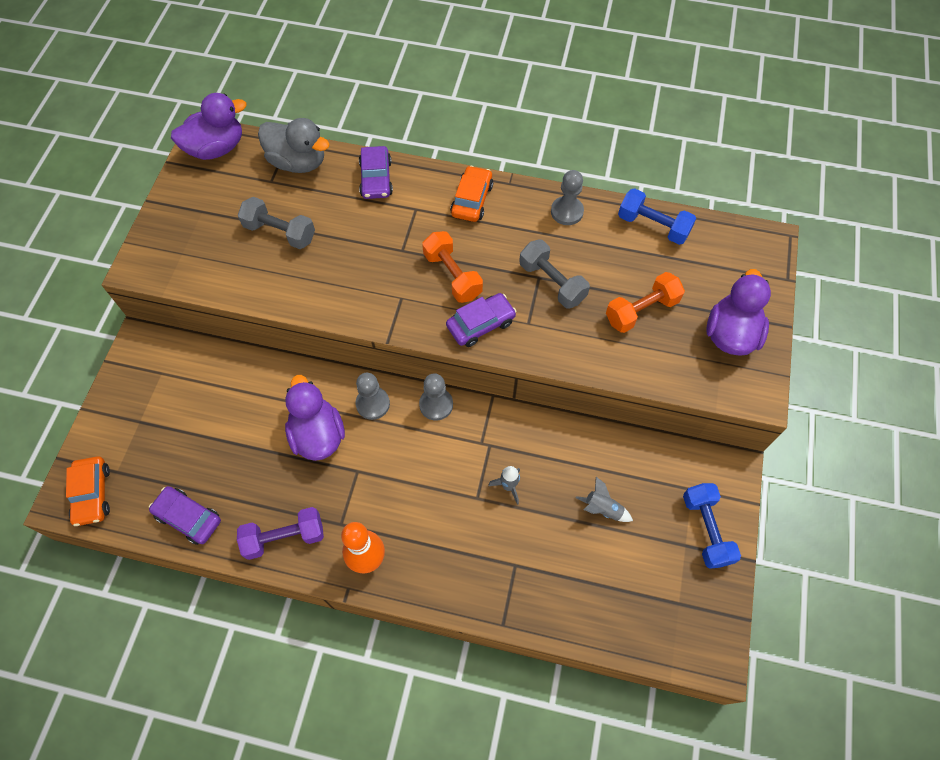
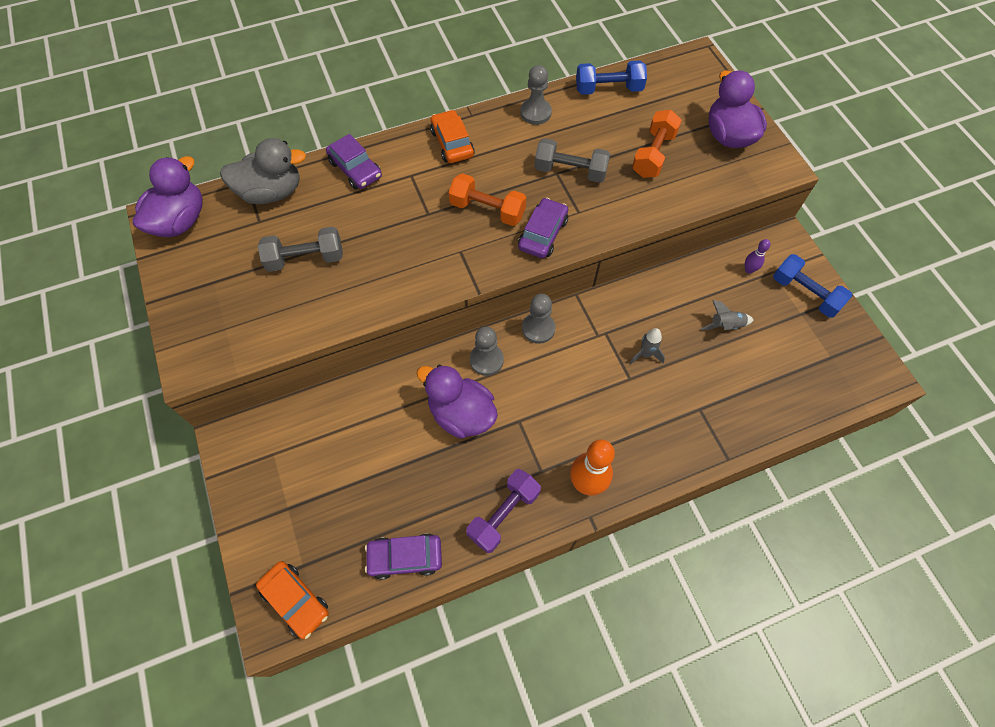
camera: 35 degrees left, 0 degrees up
none -> purple bowling pin [745,239,771,274]

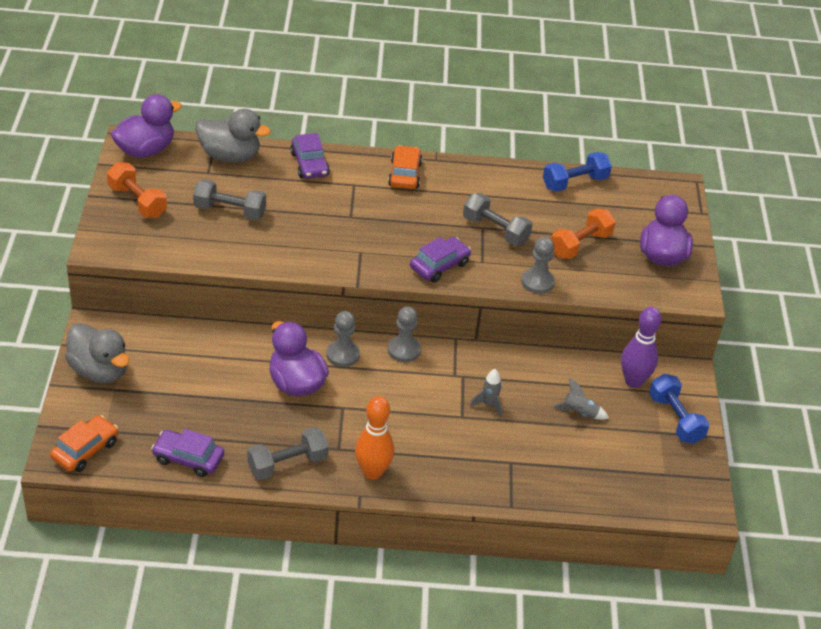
camera: 20 degrees right, 20 degrees down
orange car [256,561,329,639] -> orange car turned 120 degrees counterclockwise [50,415,118,472]
orange dumbbell [448,173,526,226] -> orange dumbbell moved to [107,162,167,218]
purple dumbbell [466,469,541,553] -> grey dumbbell [247,427,329,480]
grey pawn [520,65,552,125] -> grey pawn moved to [521,237,555,294]
blue dumbbell [576,60,647,95] -> blue dumbbell turned 45 degrees counterclockwise [543,152,612,192]
purple bowling pin [745,239,771,274] -> purple bowling pin [621,307,661,388], size x2.00
none -> grey duck [65,323,129,383]

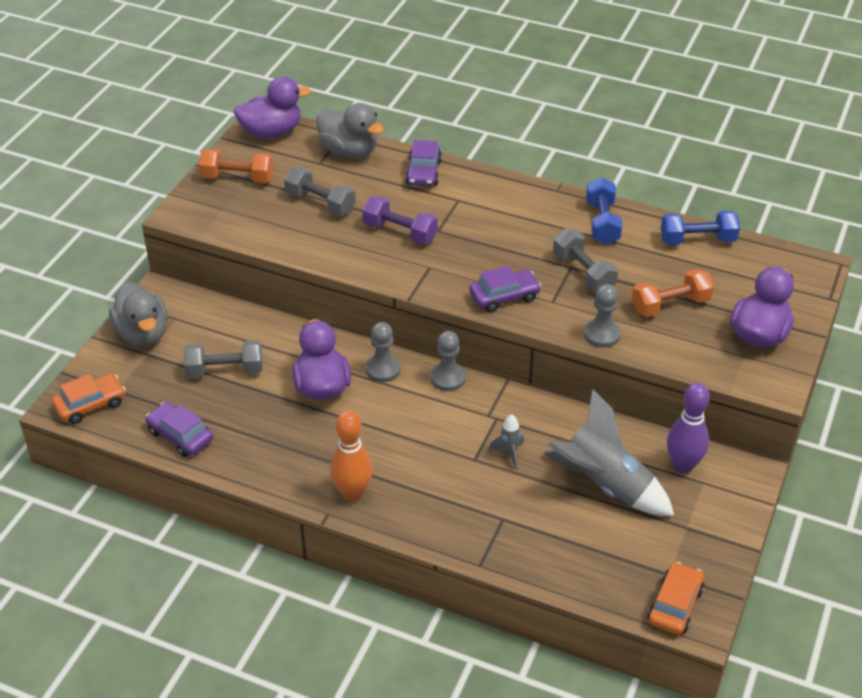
camera: 25 degrees right, 0 degrees up
orange dumbbell [107,162,167,218] -> orange dumbbell turned 60 degrees counterclockwise [199,149,274,183]
grey dumbbell [247,427,329,480] -> grey dumbbell moved to [184,340,263,378]
orange car [388,145,422,189] -> orange car moved to [647,562,705,635]
grey rocket [553,378,609,420] -> grey rocket [543,389,674,516], size x2.30
blue dumbbell [649,374,710,444] -> blue dumbbell moved to [586,177,623,244]
none -> purple dumbbell [362,196,438,245]

